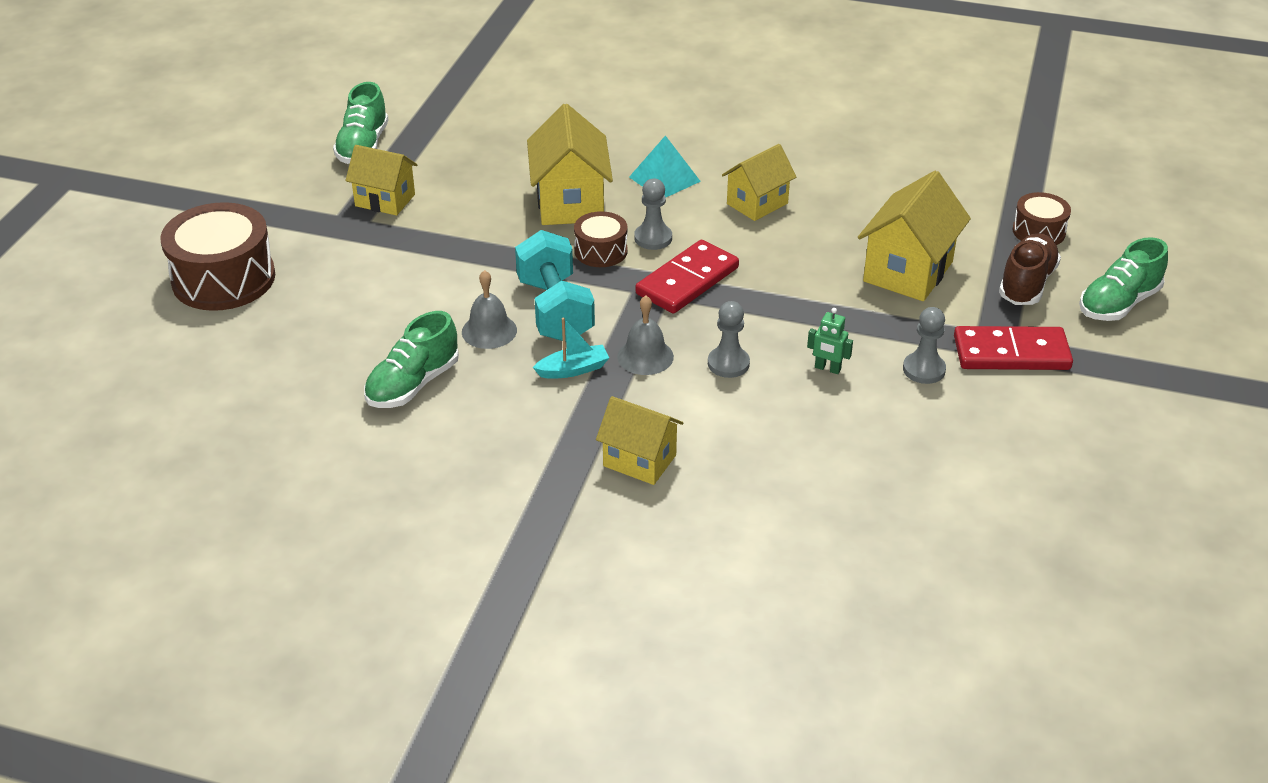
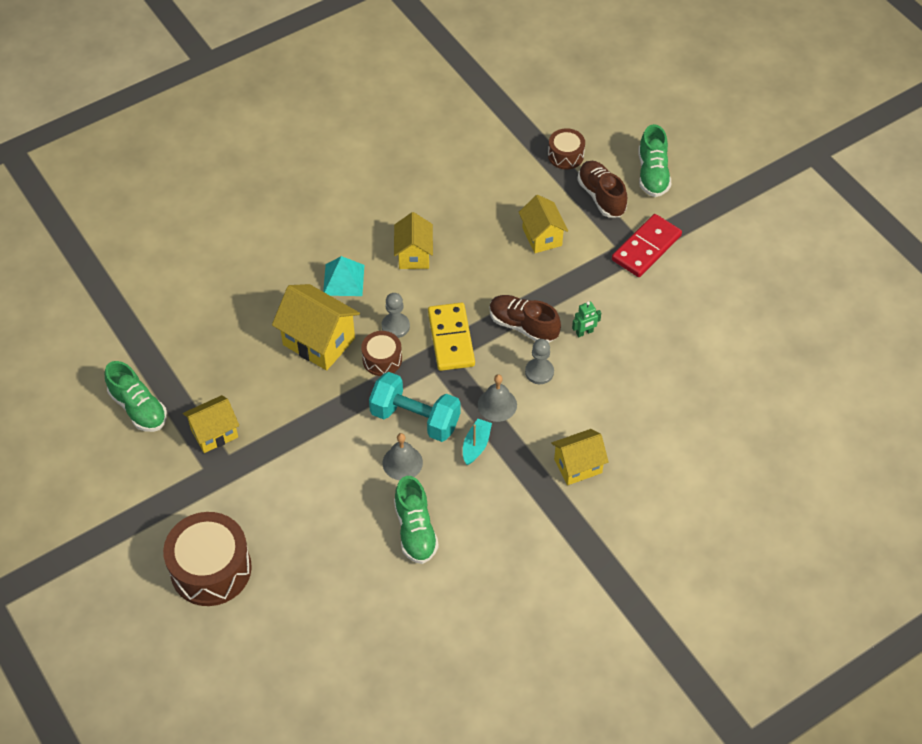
camera: 50 degrees left, 15 degrees up
red domino [635,240,739,313] -> yellow domino [428,303,475,371]
yellow house [858,171,971,301] -> yellow house [519,195,568,253], size x0.65
grey pawn [903,307,946,384] -> none
none -> brown shoe [490,295,561,343]

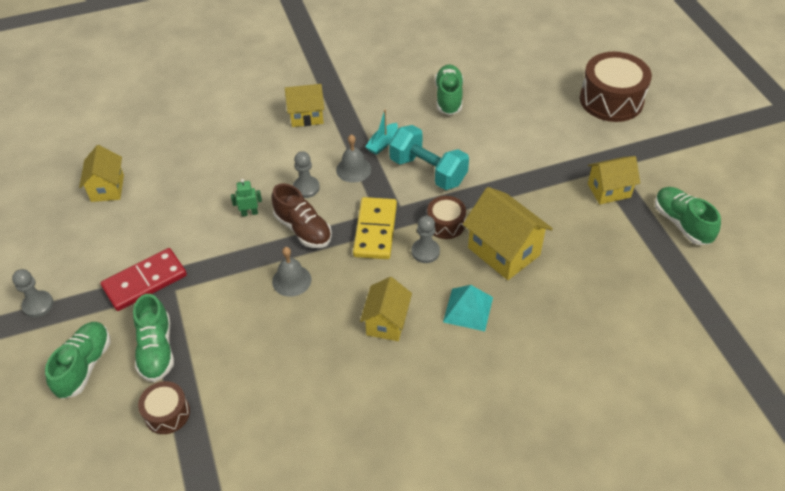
camera: 165 degrees left, 5 degrees down
grey bell [383,433,423,480] -> grey bell moved to [272,247,311,297]
yellow house [519,195,568,253] -> yellow house moved to [79,145,124,202]
brown shoe [577,161,627,217] -> green shoe [133,294,174,382]
none -> grey pawn [12,269,53,317]

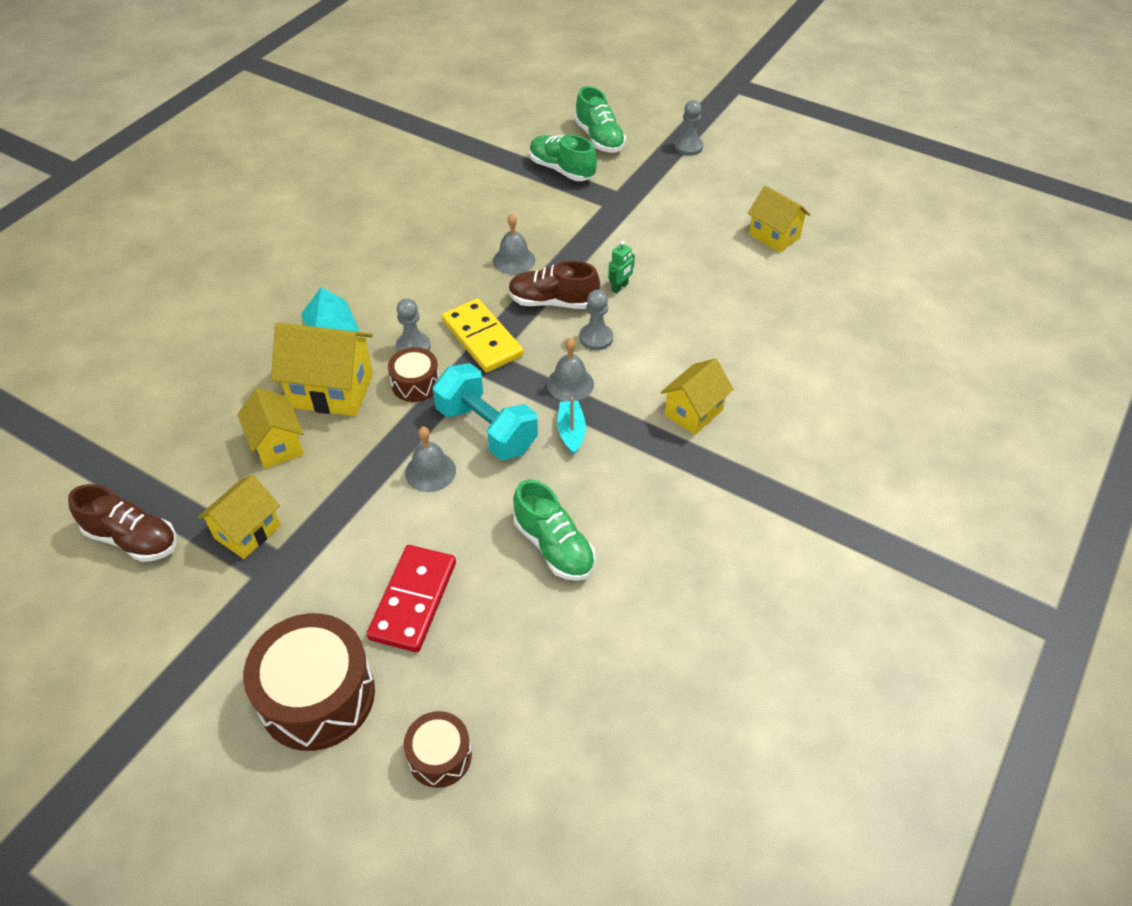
camera: 140 degrees right, 0 degrees up
red domino [101,248,187,311] -> red domino moved to [367,545,456,652]
brown drum [138,381,190,434] -> brown drum moved to [404,711,472,788]
yellow house [360,277,412,341] -> yellow house moved to [237,388,304,468]
turquoise dumbbell [389,125,469,190] -> turquoise dumbbell turned 45 degrees clockwise [433,363,538,460]
green shoe [655,187,721,245] -> brown shoe [68,484,177,562]
none -> grey bell [405,427,456,492]

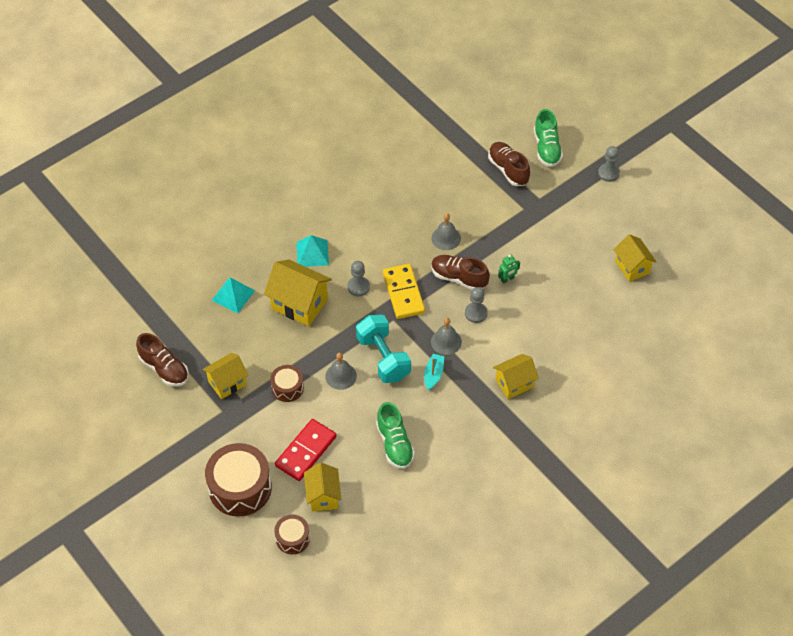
camera: 20 degrees right, 5 degrees up
yellow house [237,388,304,468] -> yellow house moved to [304,462,341,512]
brown drum [388,347,439,402] -> brown drum moved to [270,365,304,402]
green shoe [529,134,597,181] -> brown shoe [488,142,530,186]
none -> turquoise pyramid [211,277,255,313]

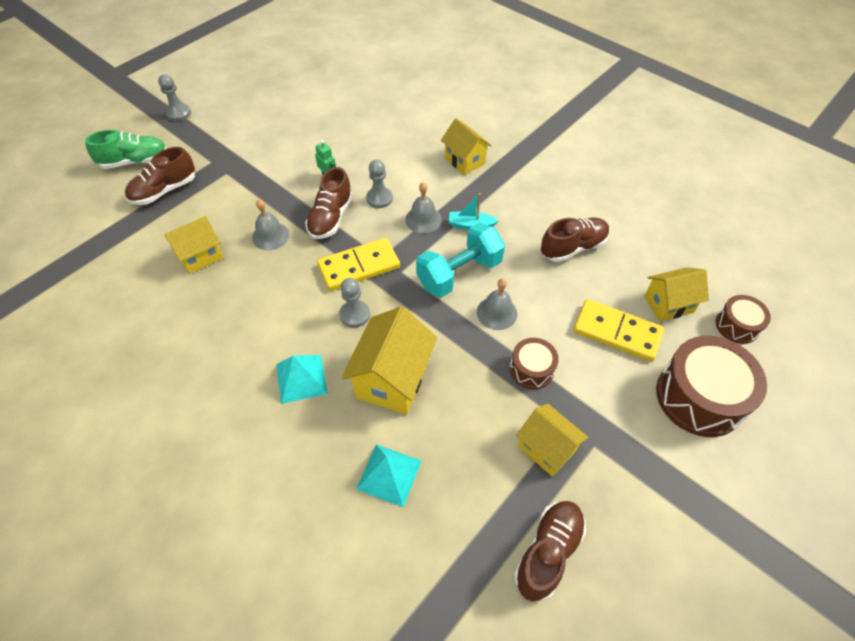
camera: 100 degrees left, 0 degrees up
red domino [275,419,336,481] -> yellow domino [573,299,664,362]
green shoe [376,402,415,469] -> brown shoe [541,218,610,262]
yellow house [613,234,656,282] -> yellow house moved to [165,216,224,274]

